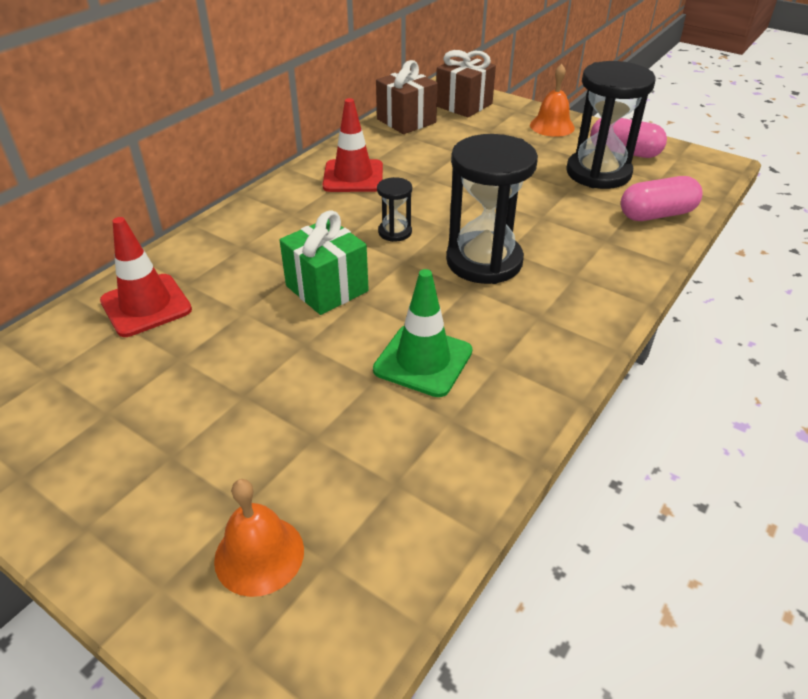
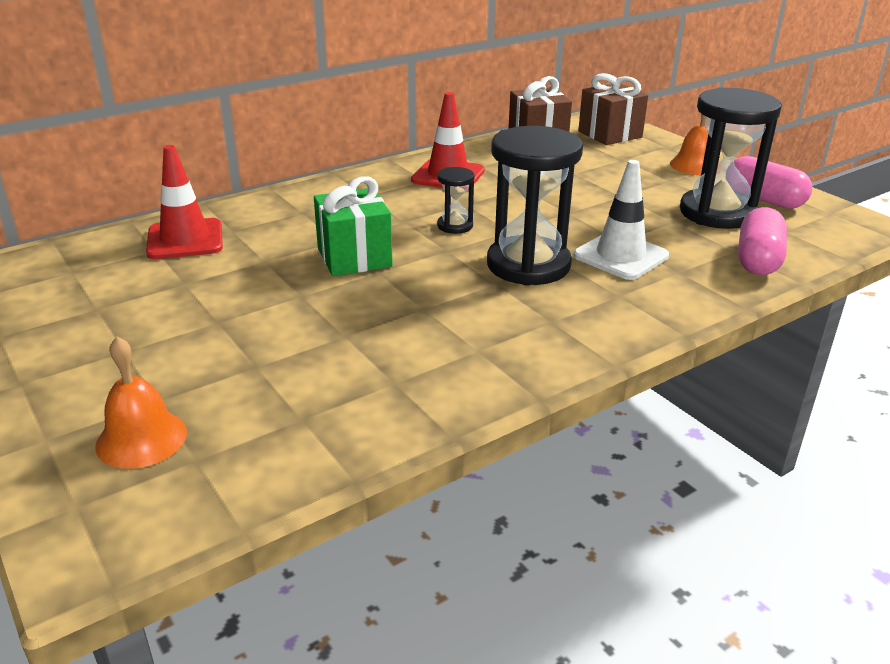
camera: 20 degrees right, 10 degrees down
green traffic cone [373,269,472,397] -> none
pink capsule [621,176,703,221] -> pink capsule turned 75 degrees counterclockwise [738,207,787,275]
none -> white traffic cone [573,160,669,280]

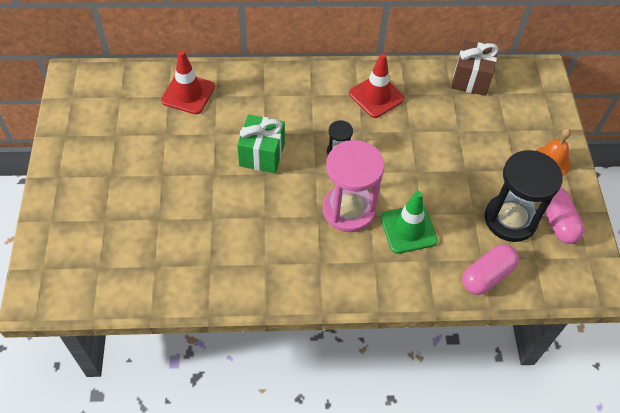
camera: 30 degrees right, 25 degrees up
orange bell [95,336,187,469] -> none
black hourglass [487,126,583,286] -> pink hourglass [323,140,384,232]
white traffic cone [573,160,669,280] -> green traffic cone [380,191,438,254]
brown gift [578,73,648,145] -> none

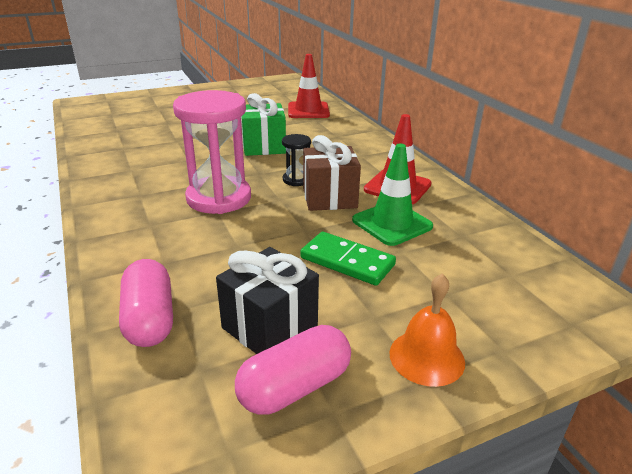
camera: 70 degrees right, 25 degrees down
green traffic cone [380,191,438,254] -> green traffic cone moved to [352,144,433,246]
brown gift [452,40,499,96] -> brown gift moved to [303,135,361,211]
pink capsule [462,244,519,295] -> pink capsule turned 45 degrees clockwise [119,259,173,347]
black hourglass [485,150,563,242] -> black gift [216,247,319,354]
none -> green domino [300,232,396,286]

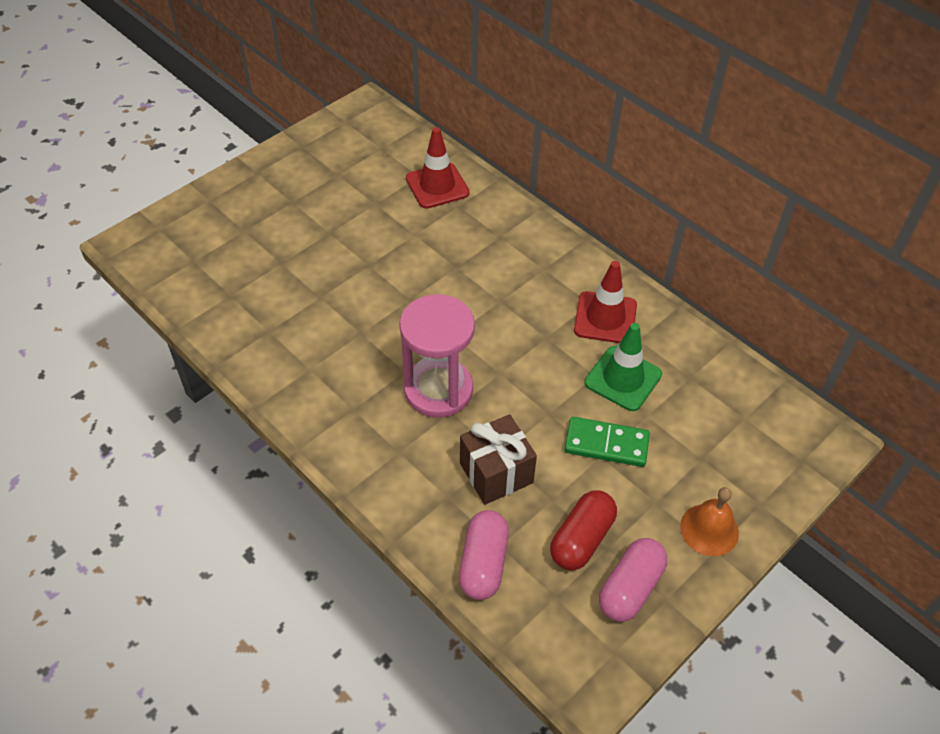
camera: 20 degrees left, 20 degrees up
pink capsule [119,259,173,347] -> pink capsule turned 45 degrees clockwise [459,510,509,600]
black gift [216,247,319,354] -> red capsule [550,490,617,570]
green gift [241,93,286,156] -> none
black hourglass [282,134,311,186] -> none
brown gift [303,135,361,211] -> brown gift moved to [460,414,537,505]

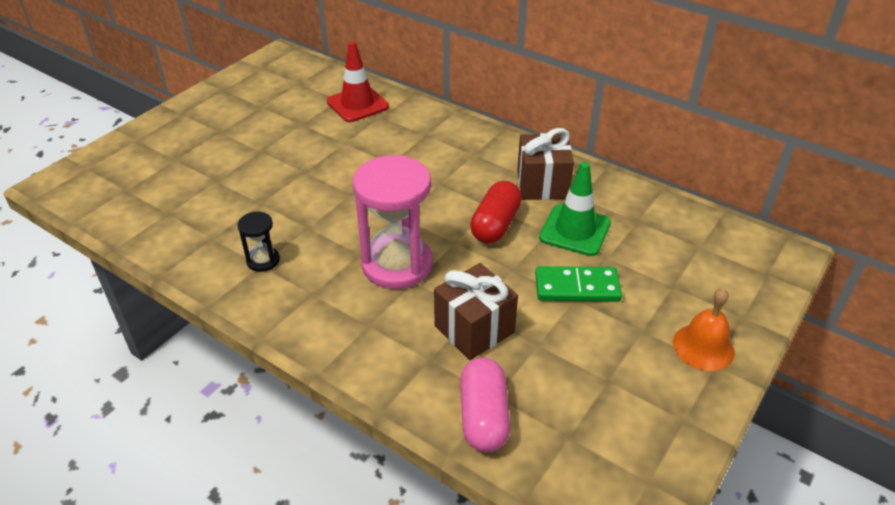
camera: 10 degrees left, 10 degrees down
red capsule [550,490,617,570] -> red capsule moved to [470,181,522,244]
red traffic cone [574,261,637,343] -> brown gift [517,128,574,200]
pink capsule [599,538,667,622] -> none
none -> black hourglass [237,211,280,272]

